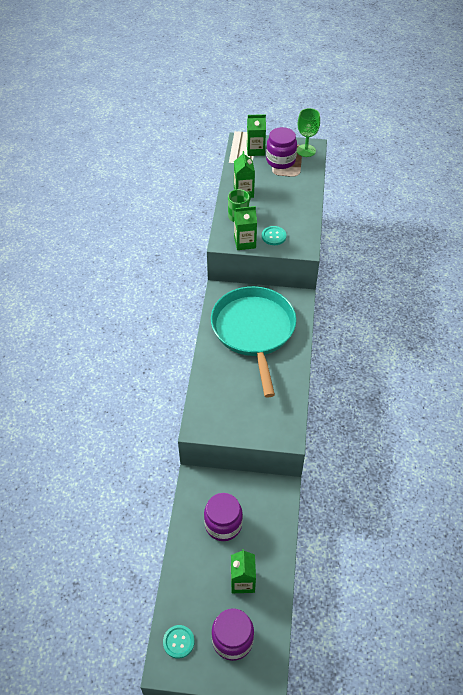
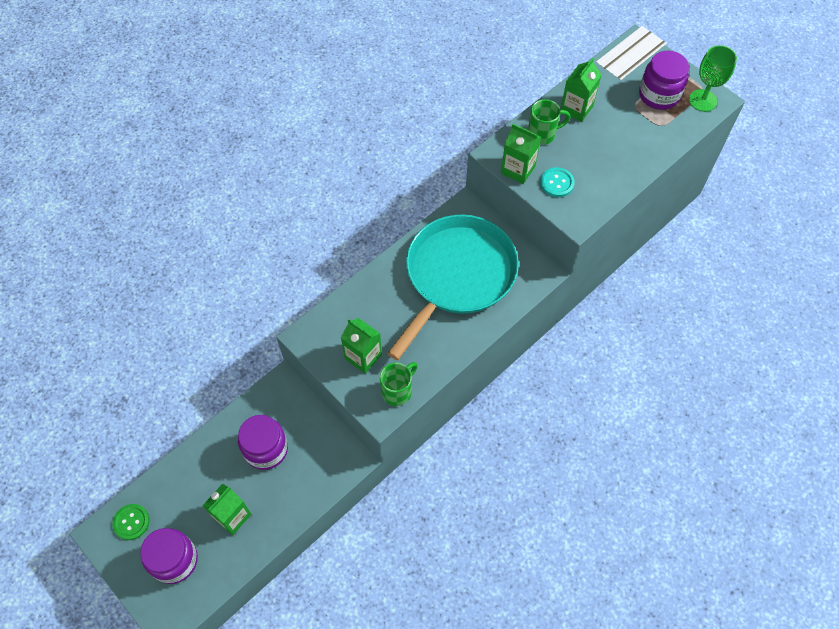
camera: 40 degrees right, 10 degrees up
turquoise button [163,625,195,659] -> green button [112,504,150,540]
green carton [247,114,266,156] -> green carton moved to [341,318,382,373]
none -> green mug [380,362,417,406]

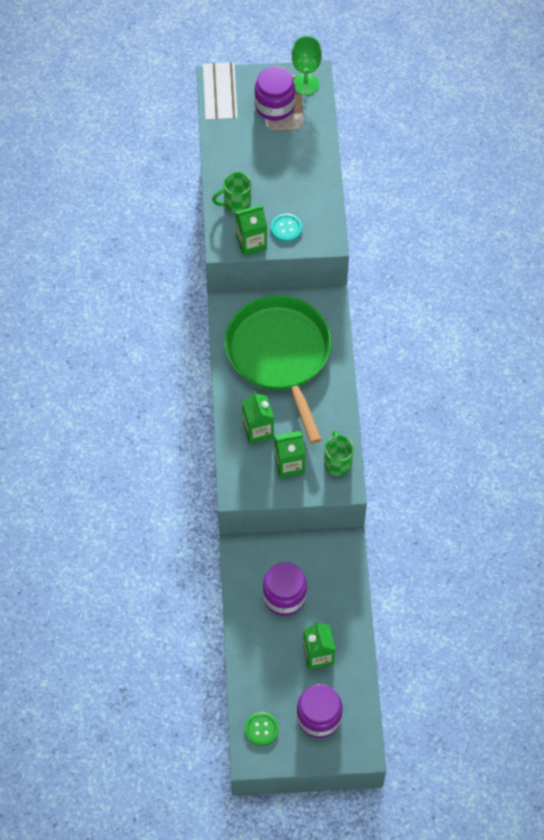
camera: 50 degrees left, 0 degrees up
turquoise pan [387,215,519,360] -> green pan [224,295,332,444]
green mug [528,99,571,145] -> green mug turned 135 degrees counterclockwise [212,172,251,213]
green carton [560,58,601,122] -> green carton moved to [242,391,274,444]

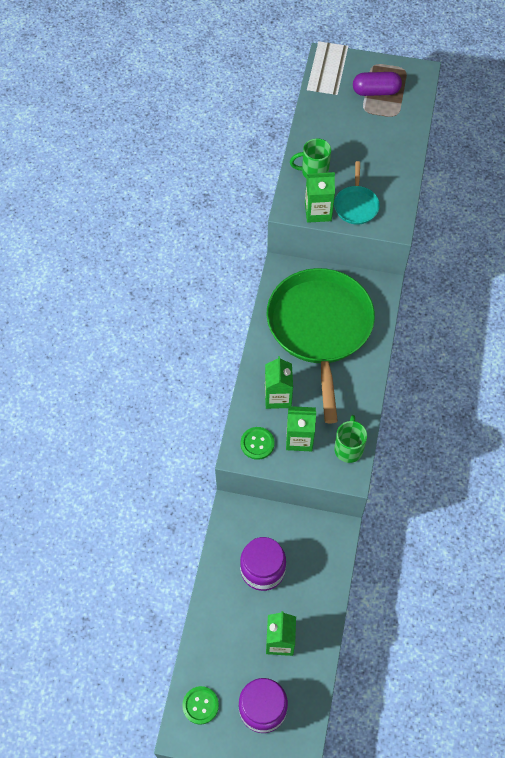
camera: 15 degrees right, 0 degrees up
purple jar [254,66,295,121] -> purple capsule [353,72,402,96]
turquoise button [271,213,302,242] -> turquoise pan [334,161,380,225]
green goblet [292,36,322,95] -> none
none -> green button [241,427,274,460]

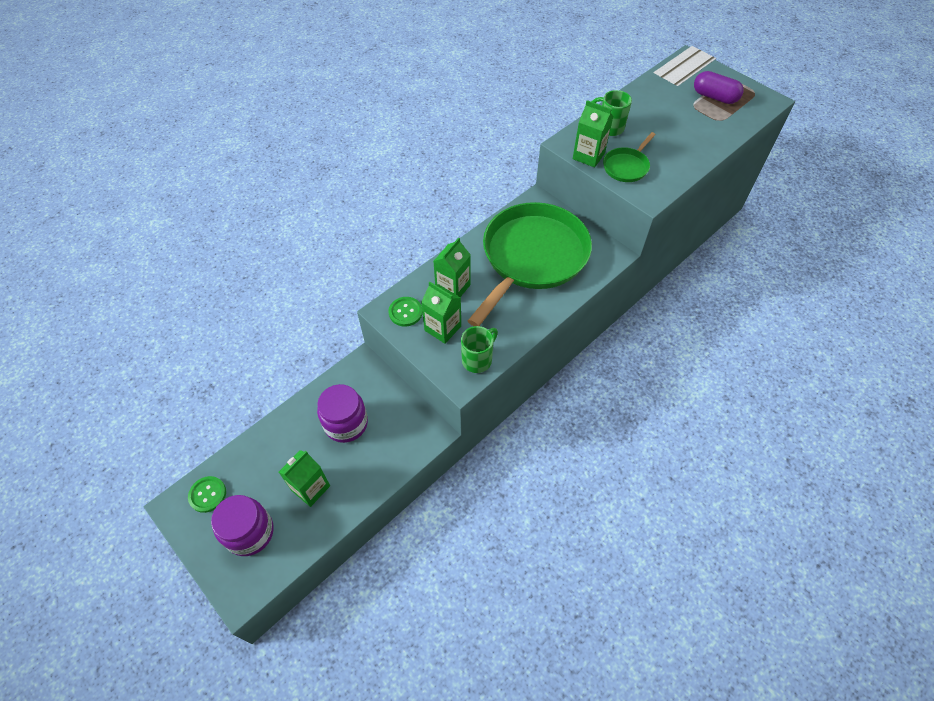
camera: 35 degrees right, 5 degrees down
turquoise pan [334,161,380,225] -> green pan [603,132,655,182]

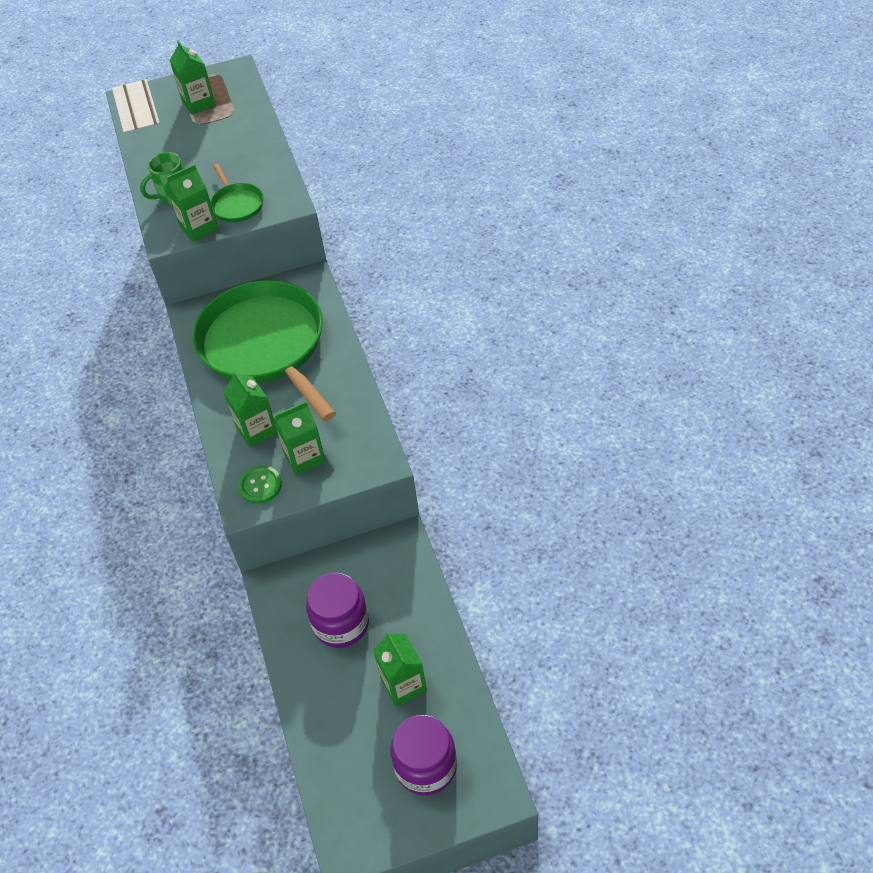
camera: 60 degrees left, 5 degrees down
green button [188,476,226,513] -> none
green mug [461,326,498,373] -> none
purple capsule [694,71,743,104] -> green carton [170,40,216,115]

